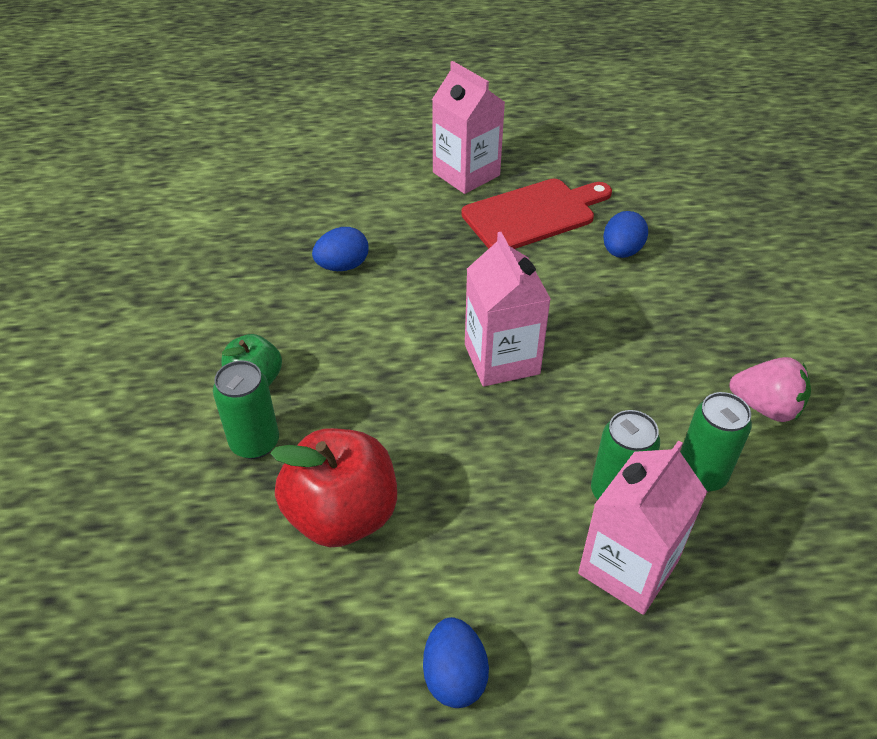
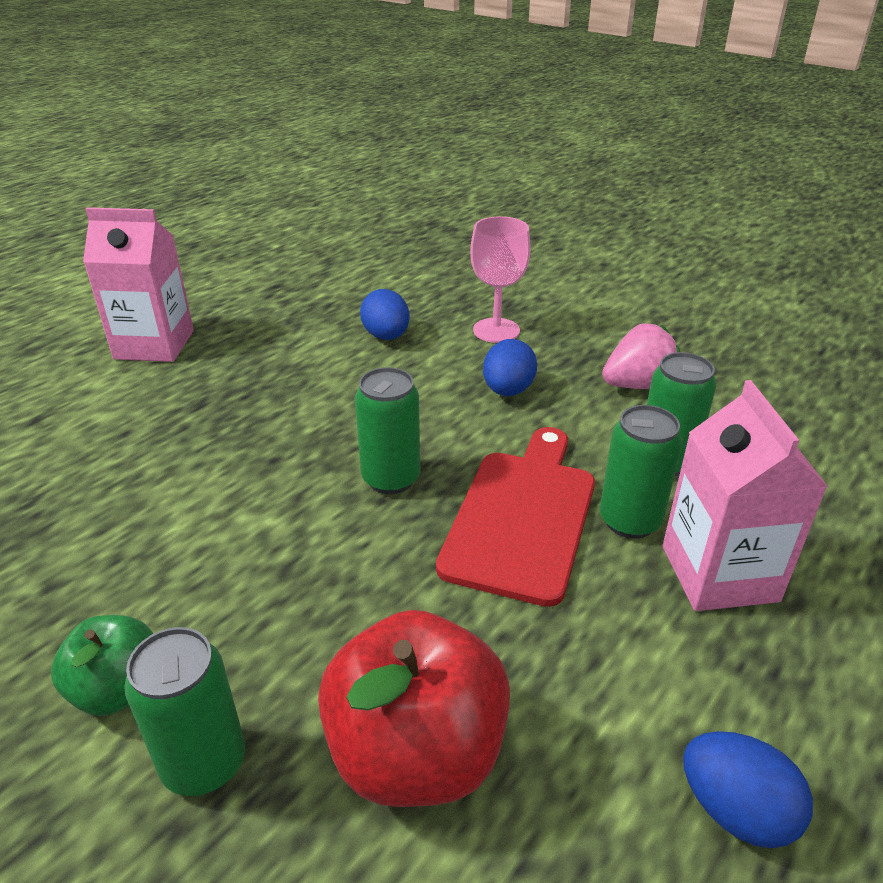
camera: 45 degrees left, 10 degrees down
blue egg [312,227,368,271] -> blue egg moved to [483,339,537,396]
red cutting board [461,179,612,249] -> red cutting board moved to [436,427,595,607]
pink carton [465,232,551,387] -> green can [355,367,420,494]
none -> pink goblet [470,216,531,343]

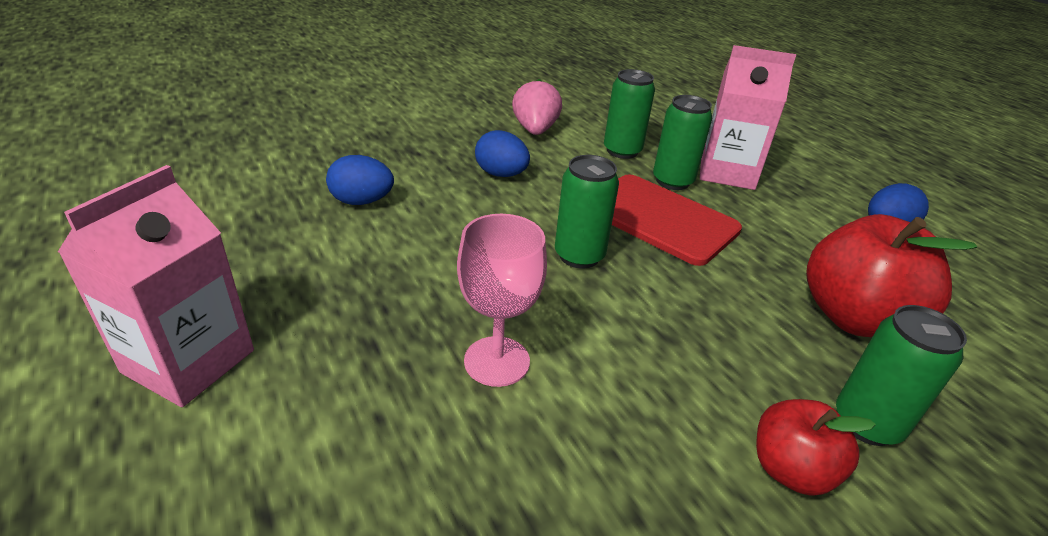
camera: 70 degrees left, 0 degrees up
green apple [51,615,153,716] -> red apple [756,399,876,496]
pink goblet [470,216,531,343] -> pink goblet moved to [457,214,547,387]

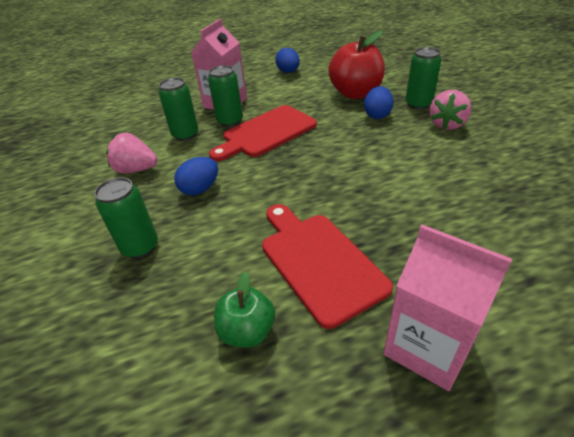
camera: 75 degrees left, 5 degrees up
blue egg [326,155,394,205] -> blue egg moved to [364,86,394,119]
pink goblet [457,214,547,387] -> none
green can [555,155,619,268] -> green can moved to [94,177,158,259]
red apple [756,399,876,496] -> pink strawberry [429,90,471,130]
none -> green apple [214,271,275,348]
none -> red cutting board [262,204,393,329]

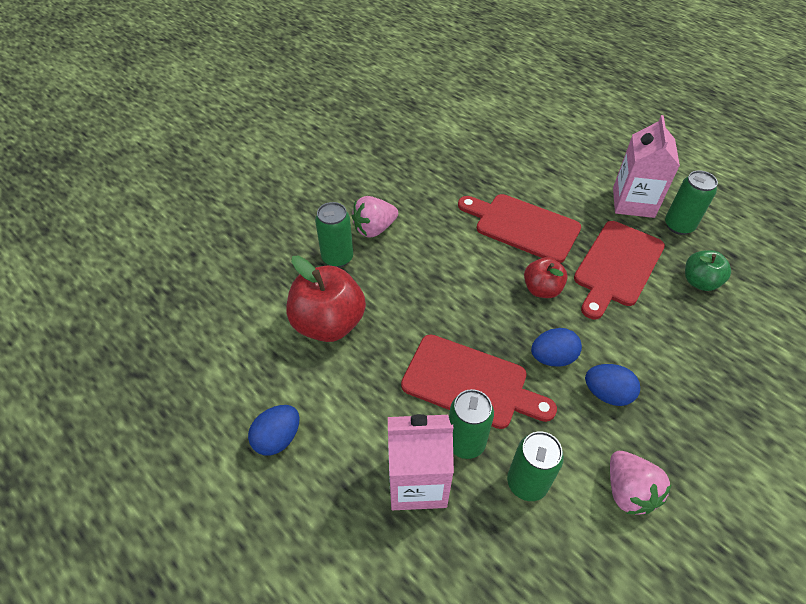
camera: 120 degrees left, 10 degrees up
green can [94,177,158,259] -> green can moved to [665,171,718,235]
blue egg [364,86,394,119] -> blue egg moved to [531,328,582,366]
pink strawberry [429,90,471,130] -> pink strawberry turned 150 degrees clockwise [352,196,398,238]
none -> red cutting board [458,194,581,263]
none -> red apple [524,257,568,298]

